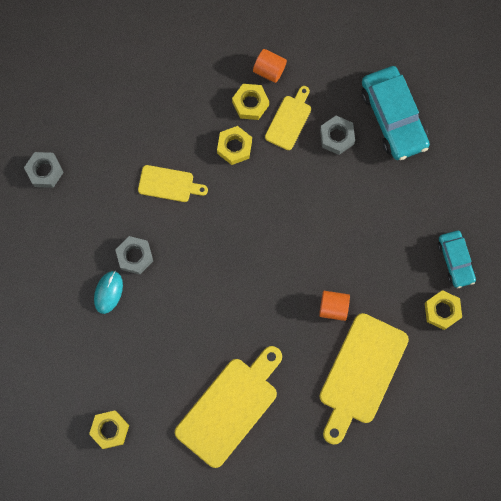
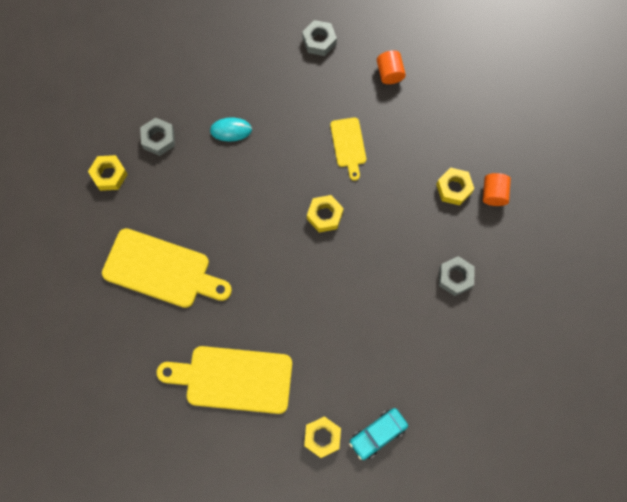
camera: 70 degrees right, 5 degrees down
grey nut [115,236,153,274] -> grey nut moved to [140,118,175,156]
yellow nut [217,126,252,165] -> yellow nut moved to [307,195,344,232]
yellow cutting board [265,86,311,150] -> none
orange cylinder [319,291,350,321] -> orange cylinder moved to [377,50,406,84]
turquoise car [361,66,430,160] -> none

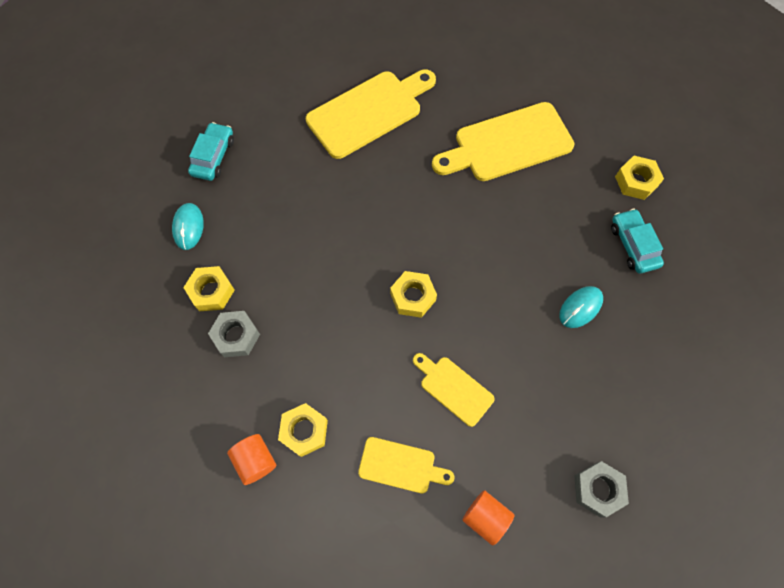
camera: 140 degrees right, 5 degrees down
grey nut [140,118,175,156] -> turquoise car [611,209,664,274]
yellow nut [304,416,341,458] -> yellow nut moved to [183,266,235,311]
none -> turquoise mouse [172,203,204,250]
none -> yellow cutting board [358,437,454,493]

